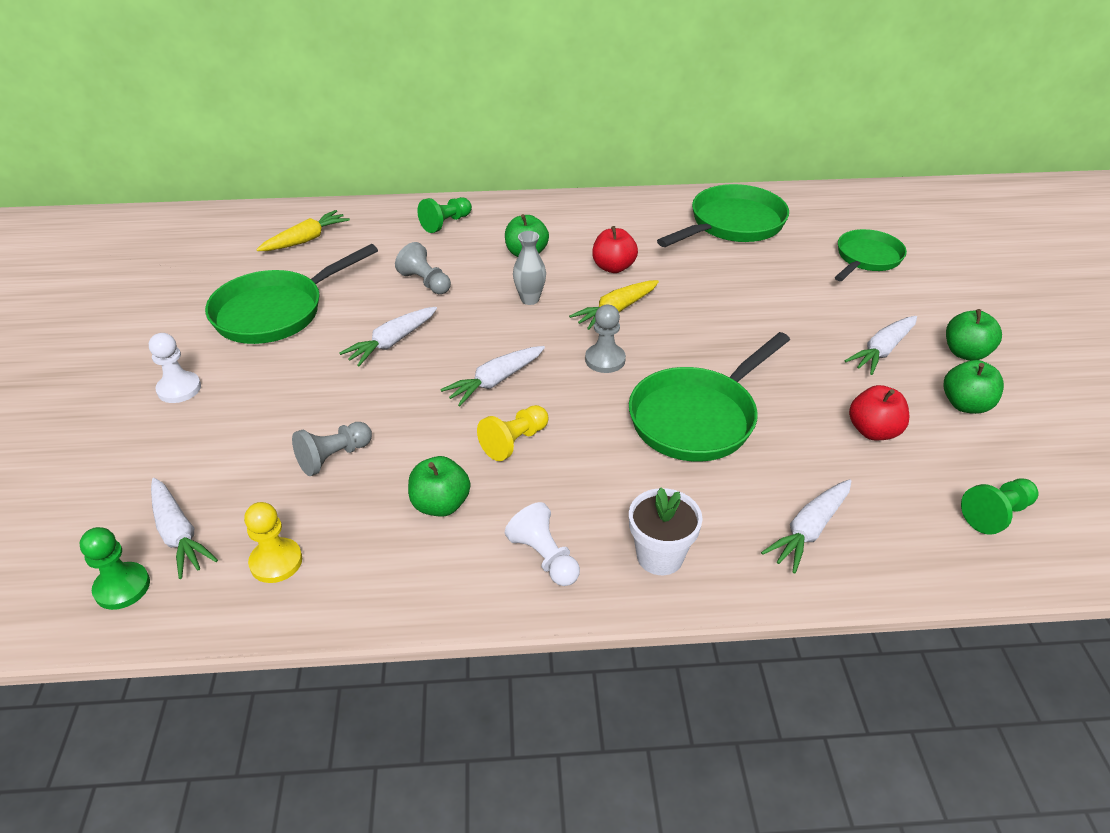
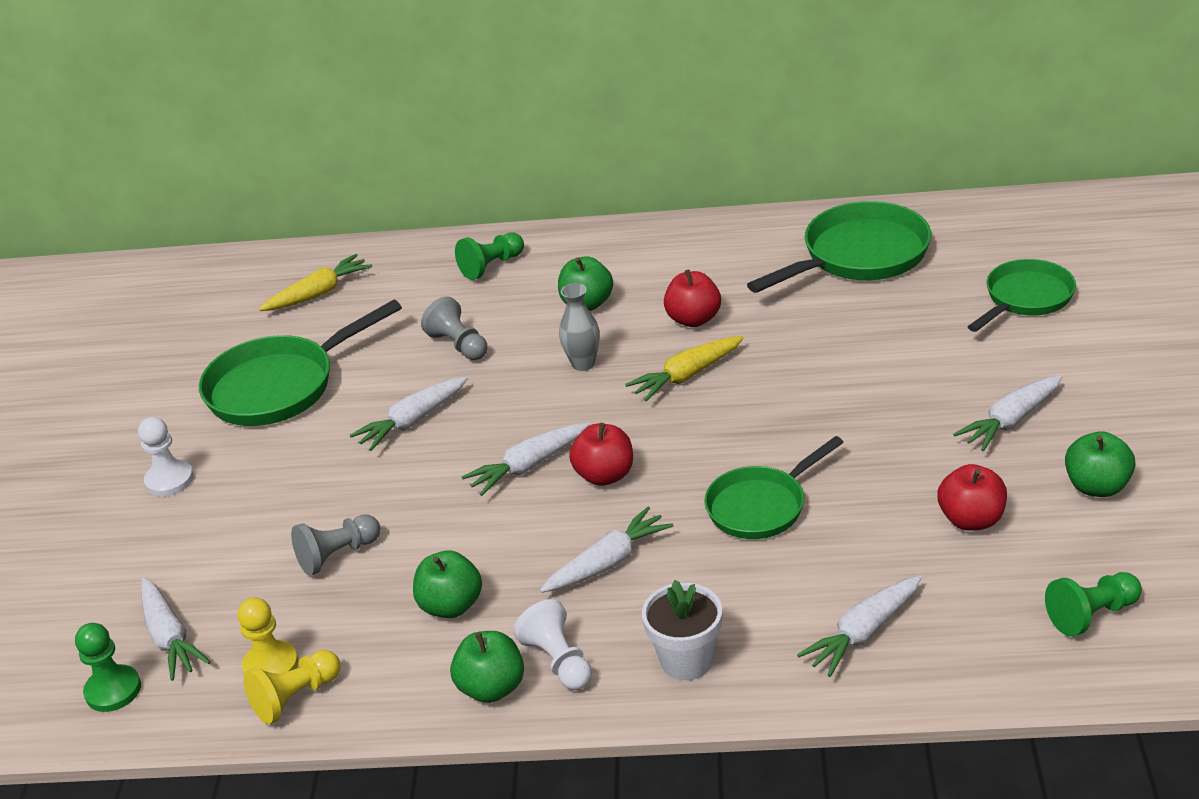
camera: 10 degrees right, 5 degrees down
yellow pawn [477,405,549,461] -> yellow pawn moved to [243,650,340,724]
grey pawn [585,305,626,373] -> none
green pan [629,332,790,462] -> green pan [704,436,844,539], size x0.66
green apple [946,309,1002,361] -> green apple moved to [450,631,524,703]
none -> white carrot [540,506,674,593]
none -> red apple [569,423,633,486]

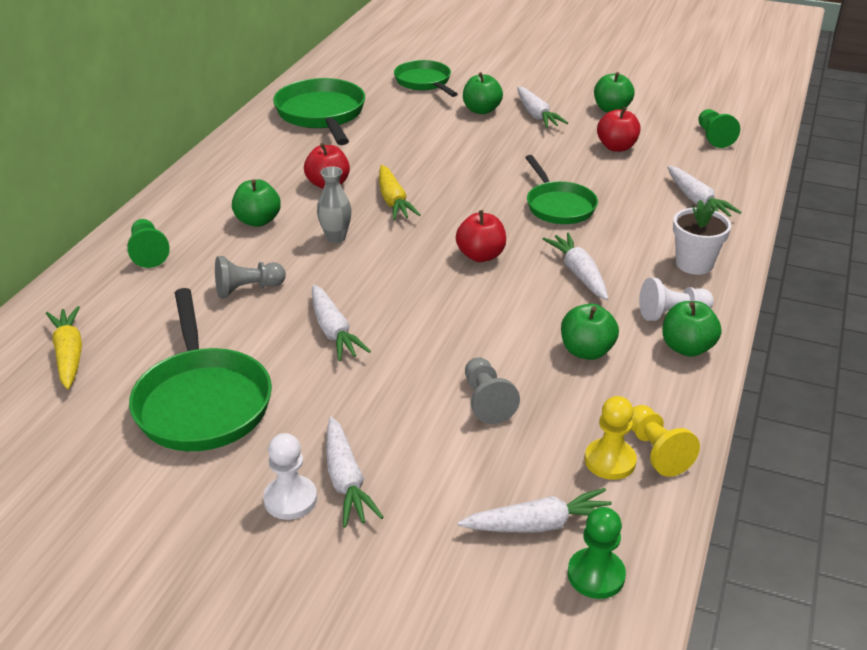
camera: 75 degrees left, 0 degrees up
white carrot [461,422,590,496] -> white carrot moved to [326,417,383,528]
none -> green apple [463,72,503,114]

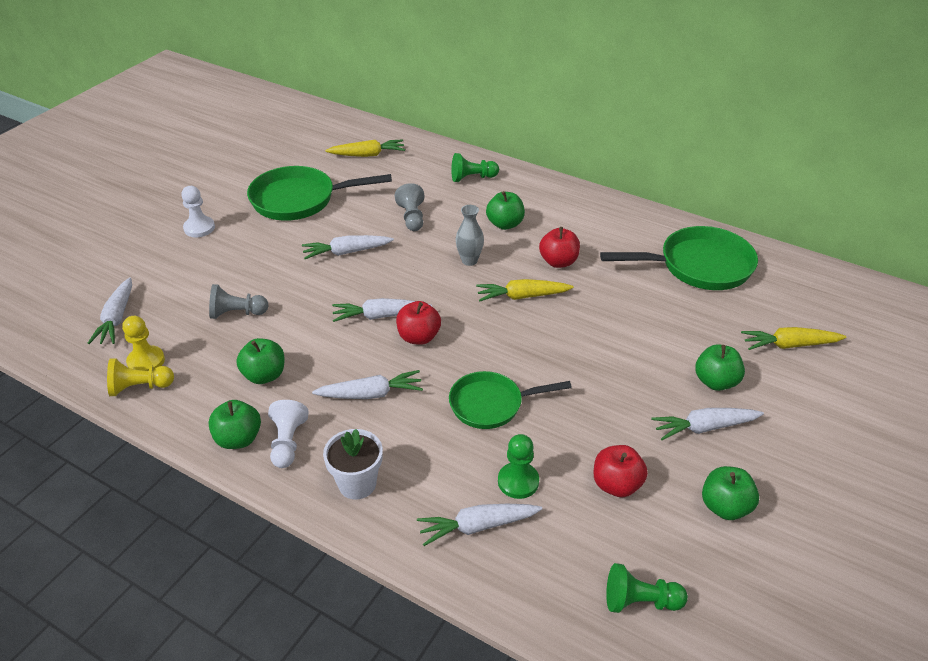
camera: 100 degrees right, 5 degrees up
white carrot [326,417,383,528] -> white carrot moved to [332,298,432,322]
green pan [394,60,458,97] -> yellow carrot [741,327,846,350]
green pawn [568,507,626,599] -> green pawn moved to [498,434,539,499]

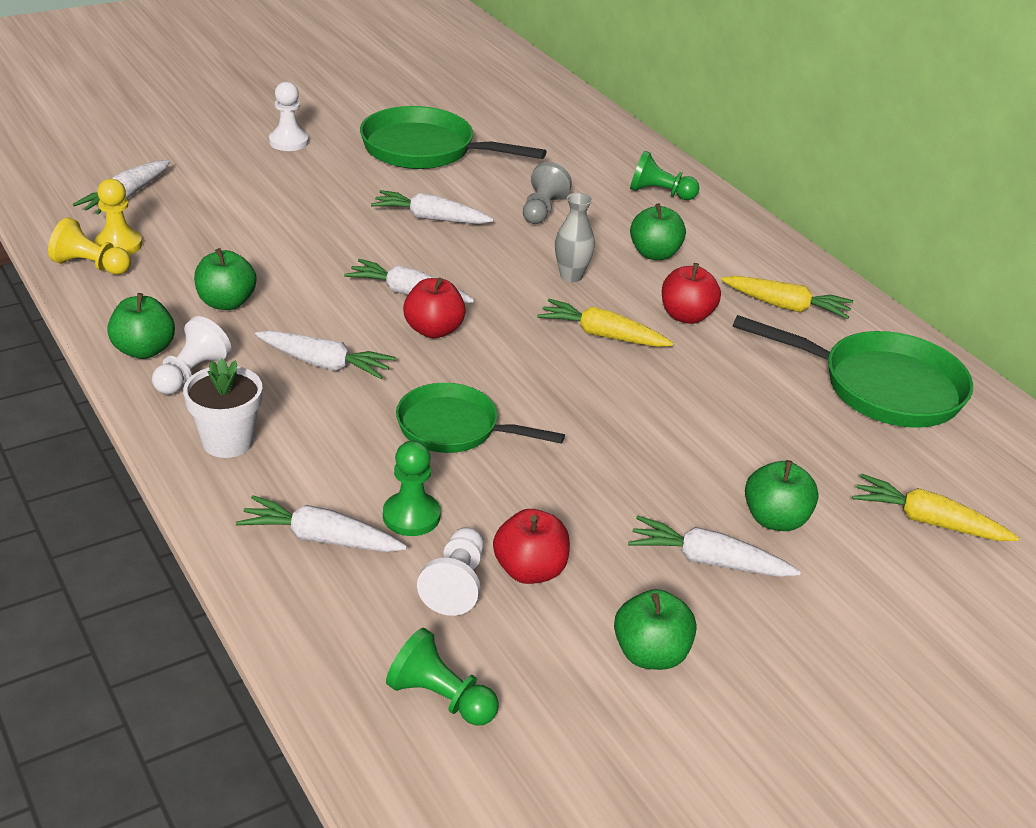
camera: 25 degrees right, 5 degrees down
grey pawn [209,284,268,319] -> none
yellow carrot [325,139,405,157] -> yellow carrot moved to [721,276,853,319]
none -> white pawn [417,527,484,616]

